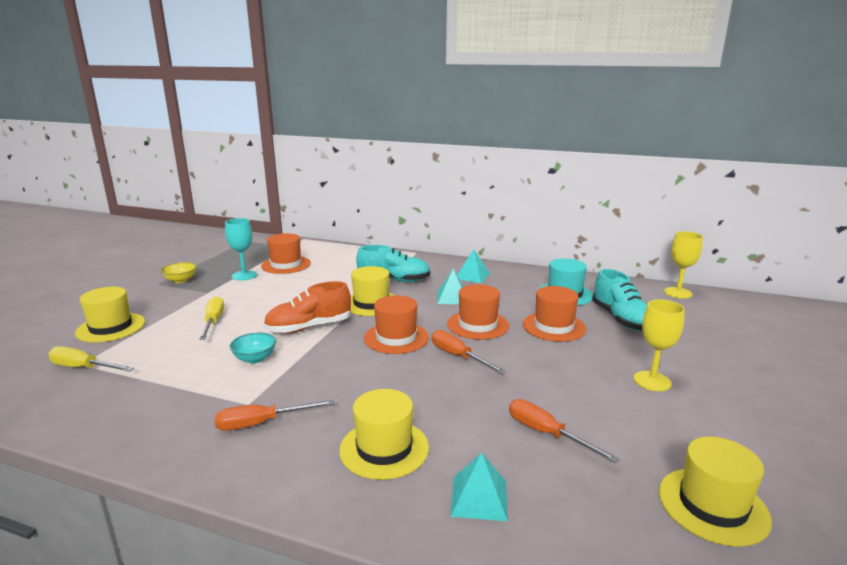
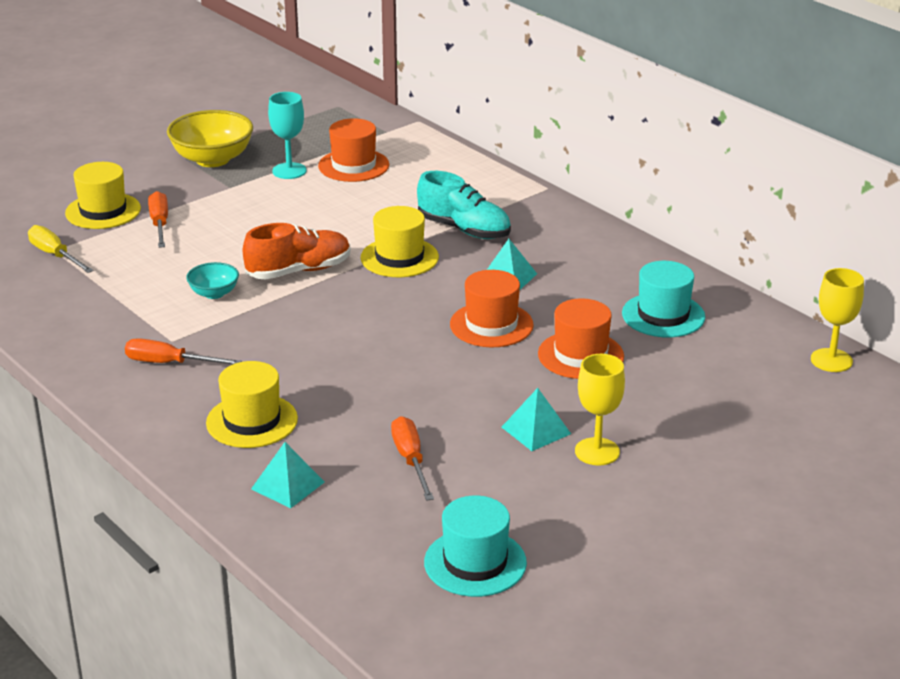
camera: 30 degrees right, 10 degrees up
yellow bowl [161,262,197,283] -> yellow bowl [167,110,253,167], size x1.88
yellow screwdriver [200,296,224,340] -> none
orange shoe [263,281,351,334] -> orange shoe turned 150 degrees clockwise [243,223,350,279]
orange hat [364,295,429,354] -> none
orange screwdriver [432,330,506,374] -> orange screwdriver moved to [148,191,168,248]
turquoise pyramid [457,249,490,283] -> turquoise pyramid moved to [502,388,571,451]
turquoise shoe [592,269,647,331] -> none
yellow hat [659,437,772,547] -> turquoise hat [424,496,527,597]

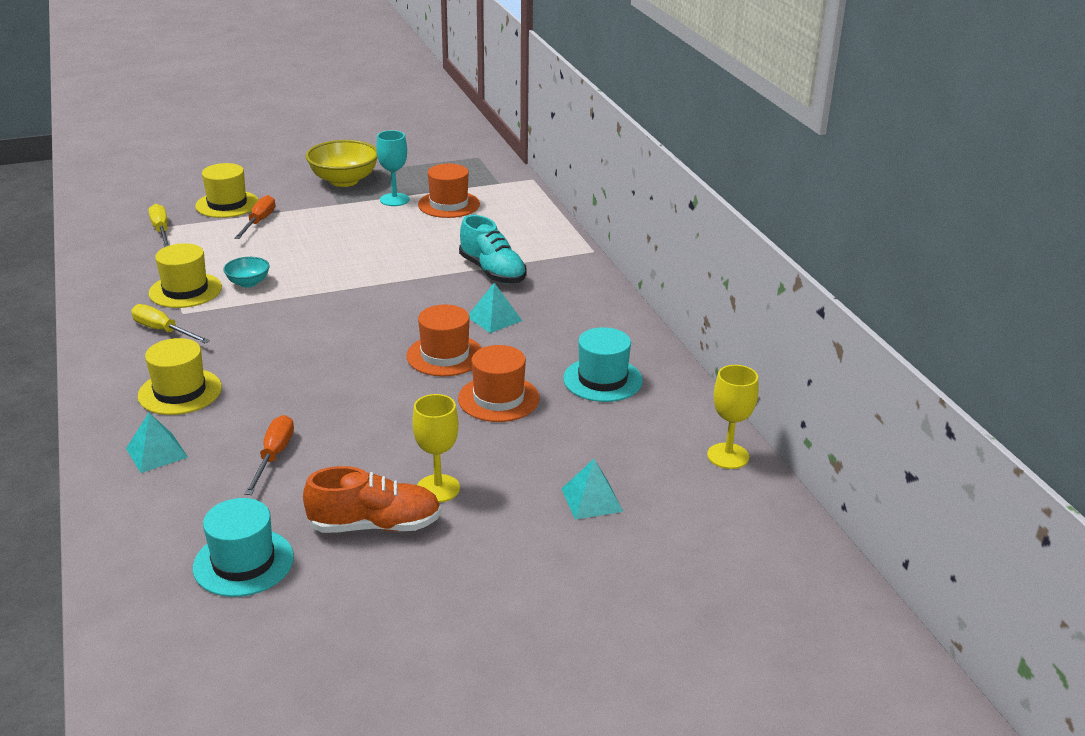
camera: 20 degrees right, 0 degrees up
orange screwdriver [125,338,242,365] -> yellow screwdriver [131,304,210,344]
orange shoe [243,223,350,279] -> orange shoe moved to [303,466,441,533]
yellow hat [360,206,439,277] -> yellow hat moved to [149,243,222,308]
turquoise pyramid [502,388,571,451] -> turquoise pyramid moved to [562,459,623,520]

